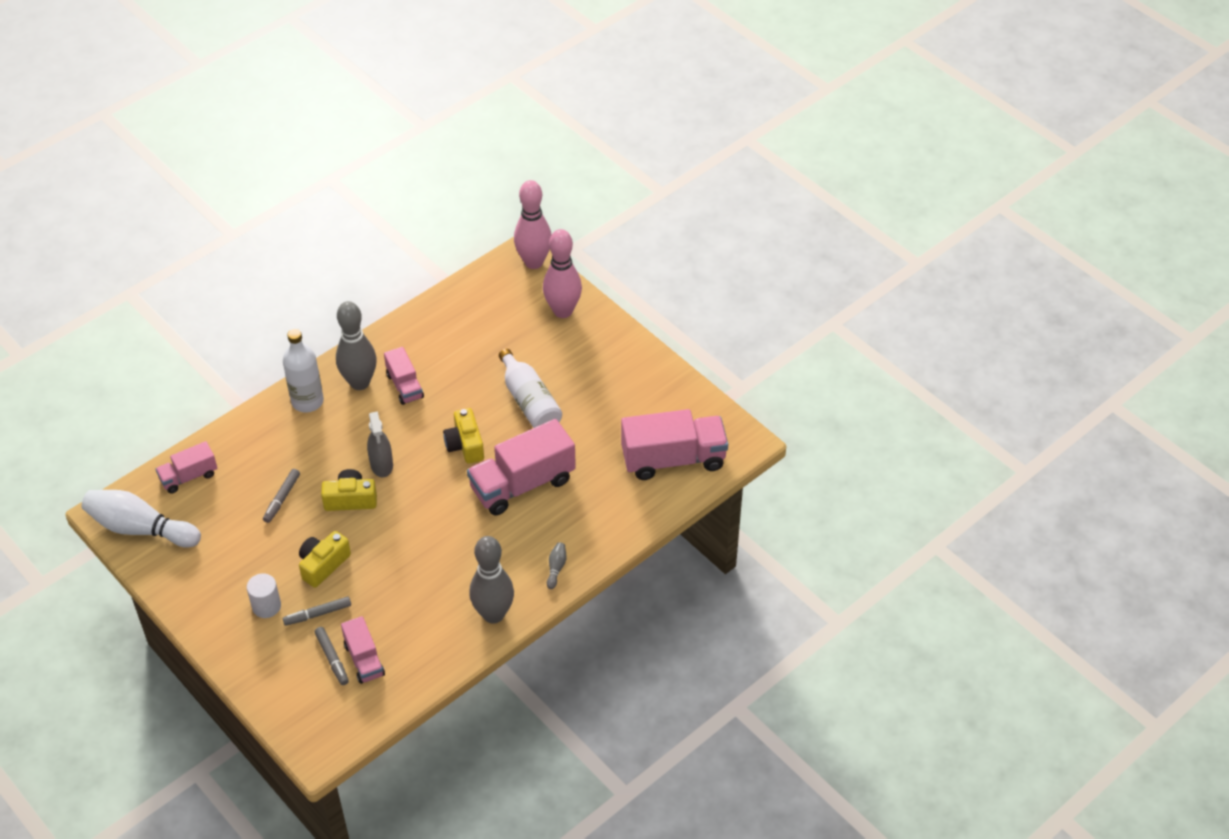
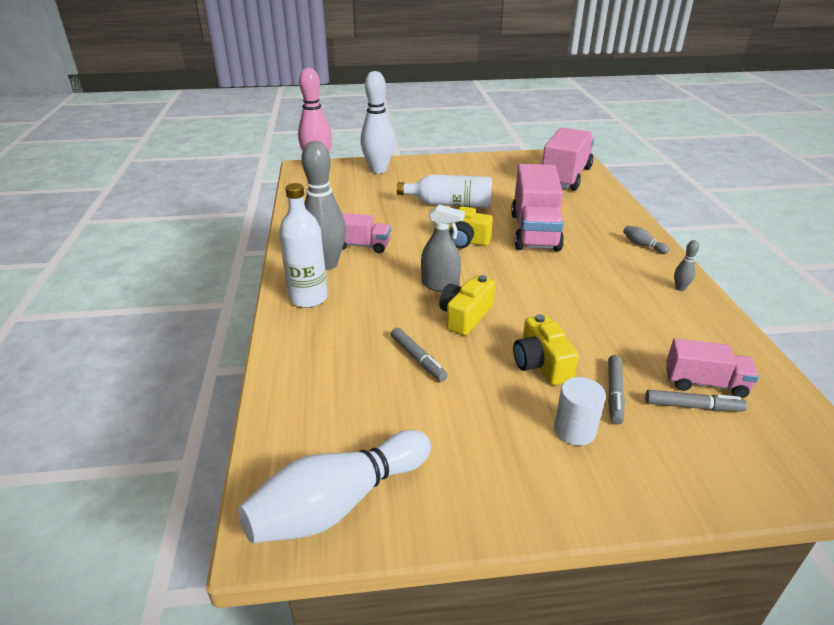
camera: 55 degrees left, 15 degrees down
pink truck [155,441,217,494] -> none
grey bowling pin [469,536,514,624] -> grey bowling pin [674,240,699,291], size x0.40
pink bowling pin [543,229,582,318] -> white bowling pin [361,71,394,173]

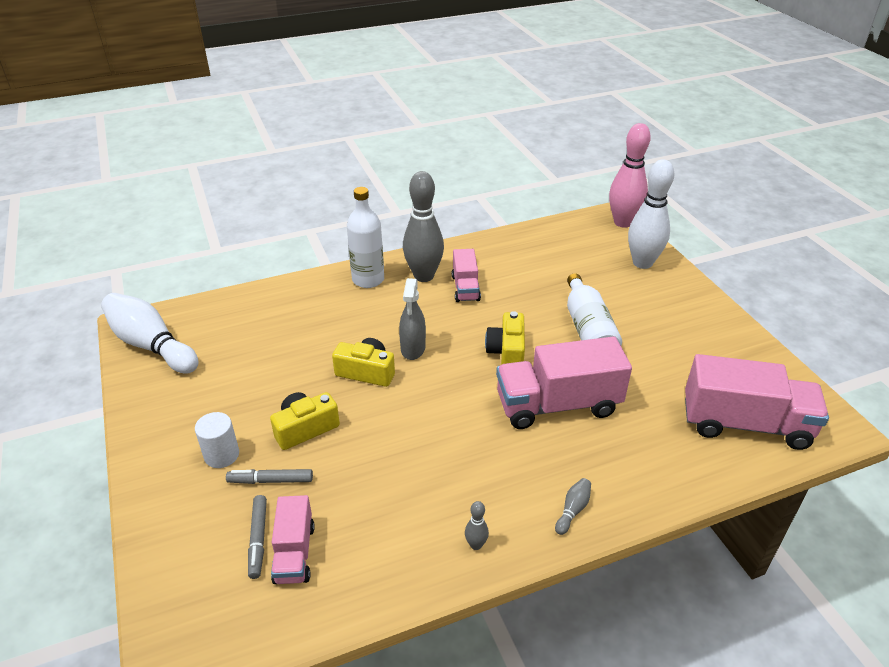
camera: 75 degrees right, 5 degrees up
grey marker [391,327,448,382] -> none

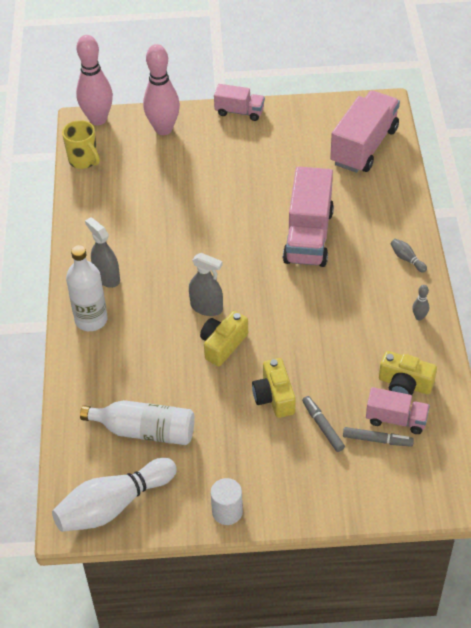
camera: 70 degrees left, 10 degrees up
white cylinder [195,412,239,468] -> white cylinder moved to [210,478,243,525]
grey marker [226,469,313,484] -> grey marker turned 135 degrees clockwise [302,396,345,452]
grey bowling pin [403,171,444,282] -> grey spray bottle [85,217,120,288]
pink truck [452,249,481,302] -> pink truck moved to [214,84,265,121]
yellow camera [485,311,525,365] -> yellow camera moved to [379,351,437,395]
white bottle [567,273,622,346] -> white bottle moved to [80,400,195,445]
white bowling pin [628,159,674,269] -> pink bowling pin [143,44,180,135]
none -> yellow mug [62,120,100,169]

